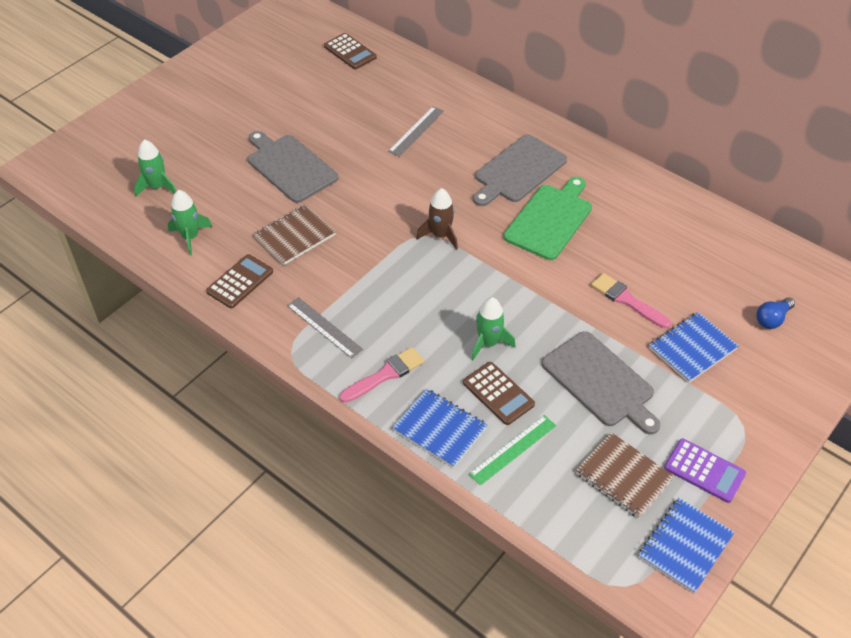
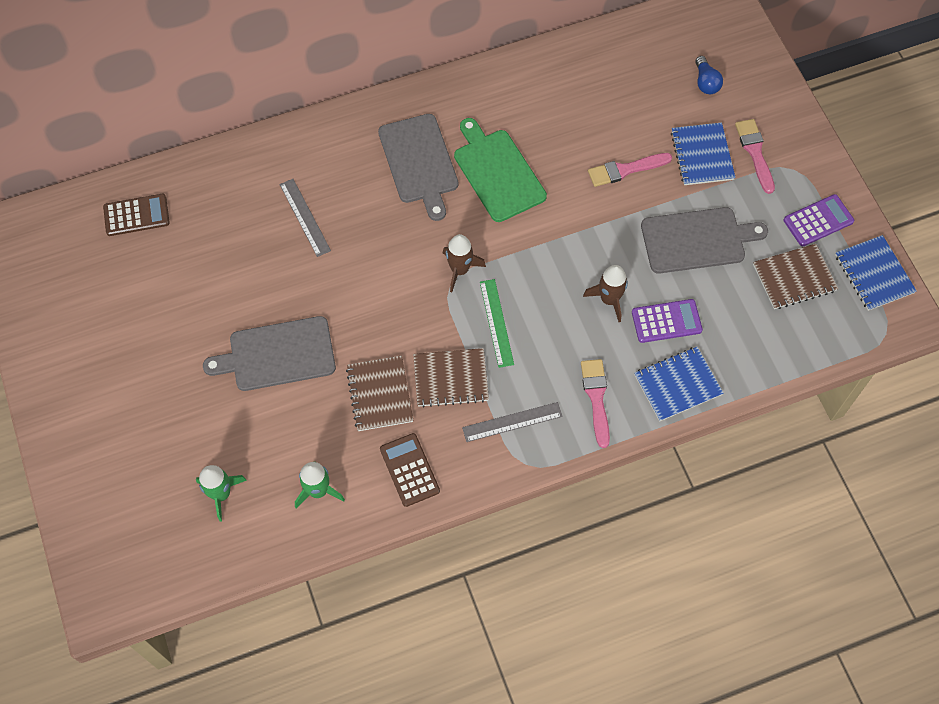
camera: 60 degrees left, 15 degrees up
brown calculator [463,362,535,425] -> purple calculator [632,299,703,343]
green ruler [469,415,556,486] -> green ruler moved to [480,279,514,368]
green rocket [471,297,516,360] -> brown rocket [583,265,628,322]
none -> brown notebook [413,348,489,408]
none -> pink brush [735,119,775,194]

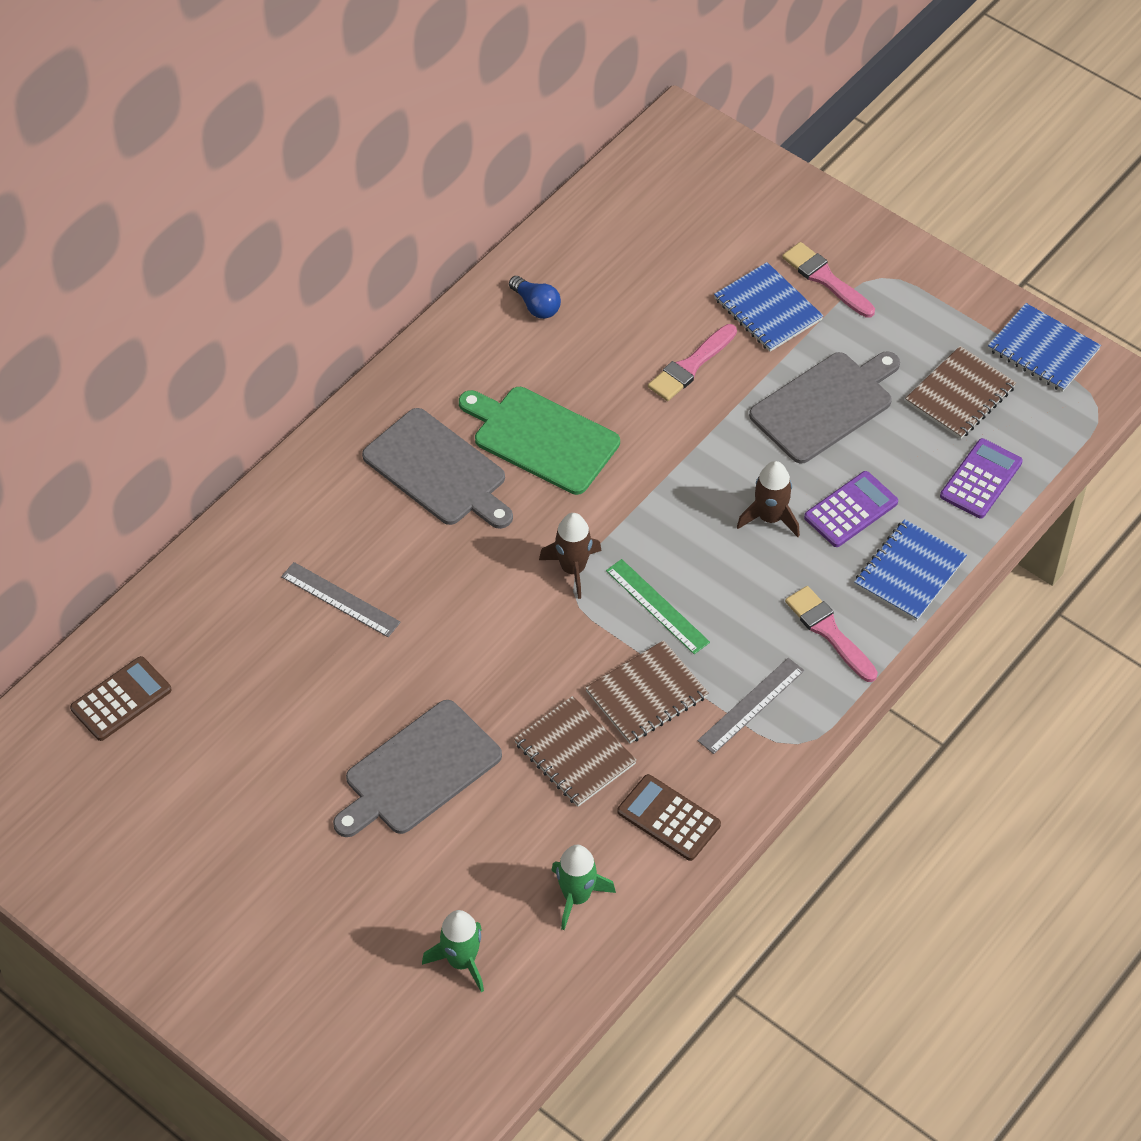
camera: 30 degrees left, 10 degrees down
blue light bulb [695,56,723,94] -> blue light bulb moved to [509,276,561,319]
purple calculator [783,194,854,246] -> purple calculator moved to [940,438,1023,519]

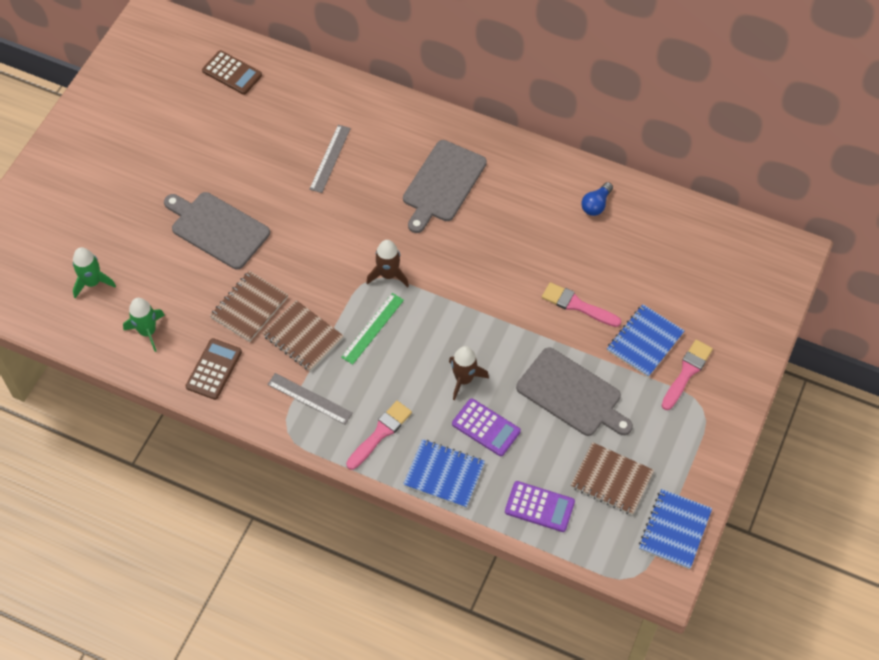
camera: 75 degrees right, 5 degrees up
green cutting board [459,387,620,495] -> none

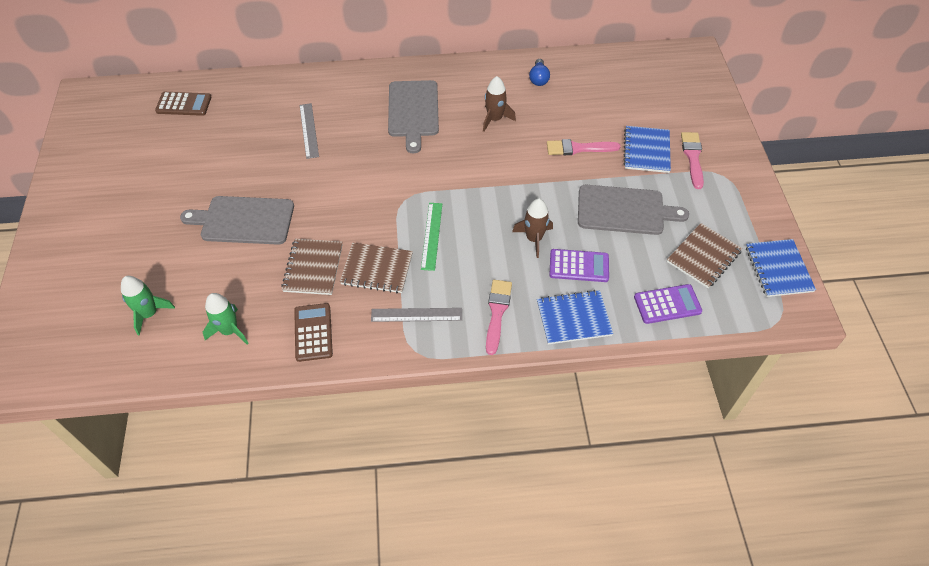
camera: 30 degrees left, 5 degrees down
brown rocket [366,240,409,287] -> brown rocket moved to [483,76,516,132]
brown notebook [571,442,654,515] -> brown notebook turned 45 degrees counterclockwise [667,223,743,288]

